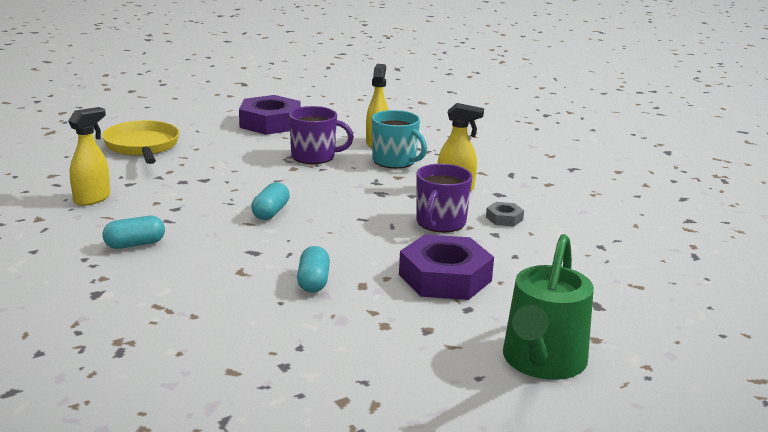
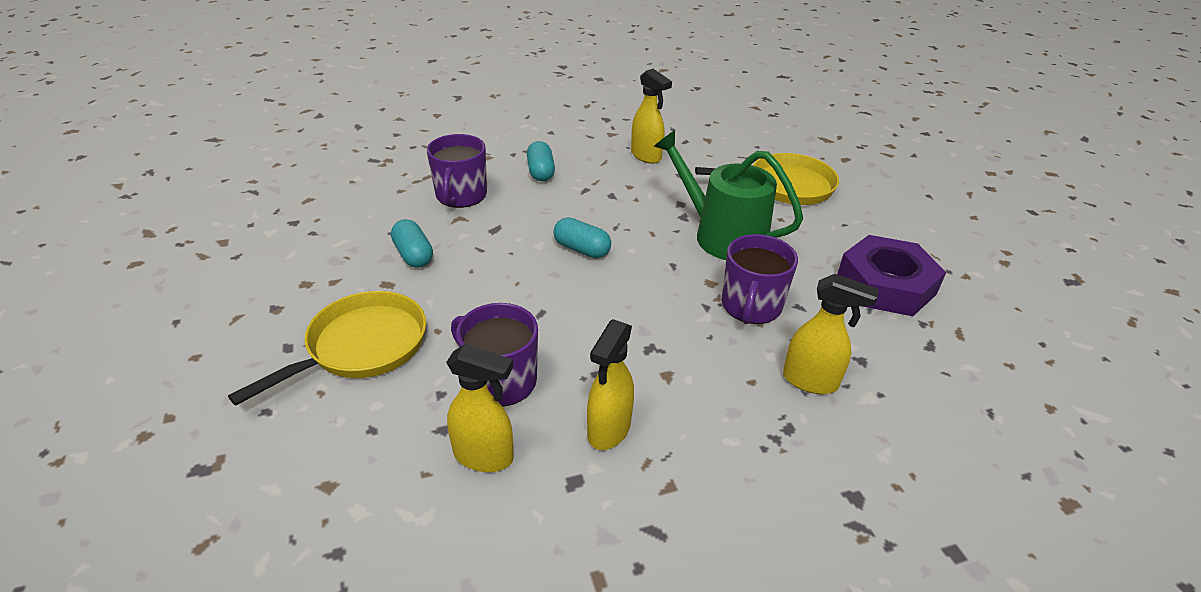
camera: 105 degrees right, 15 degrees up
turquoise capsule [297,246,330,293] -> turquoise capsule turned 45 degrees clockwise [391,219,433,268]
turquoise mug [372,110,427,168] -> none
purple nut [399,234,494,300] -> yellow pan [228,291,426,406]
grey nut [486,202,524,227] -> yellow spray bottle [446,344,513,472]
green watering can [503,234,594,380] -> green watering can moved to [654,130,803,260]
none -> purple mug [427,134,487,208]

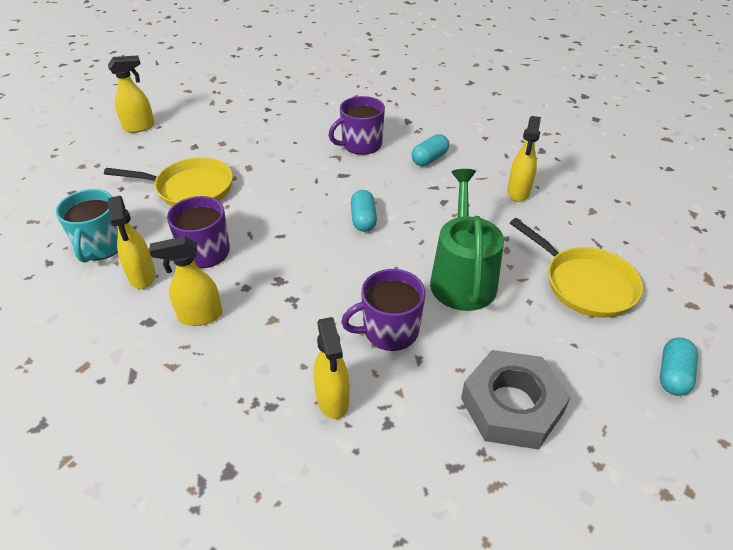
camera: 55 degrees right, 5 degrees up
turquoise capsule [391,219,433,268] -> turquoise capsule moved to [660,338,698,396]
purple nut [837,235,946,316] -> grey nut [461,350,571,450]
none -> turquoise mug [56,189,118,263]
none -> yellow spray bottle [108,56,155,133]

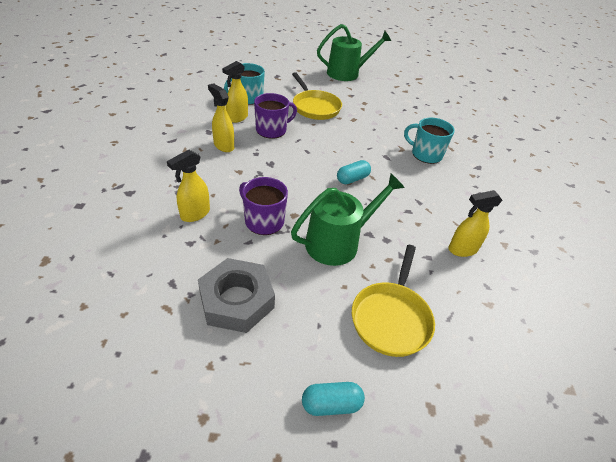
camera: 55 degrees right, 0 degrees up
yellow spray bottle [108,56,155,133] -> green watering can [317,24,391,81]
purple mug [328,96,385,155] -> turquoise mug [404,118,455,164]
turquoise capsule [412,134,449,166] -> none

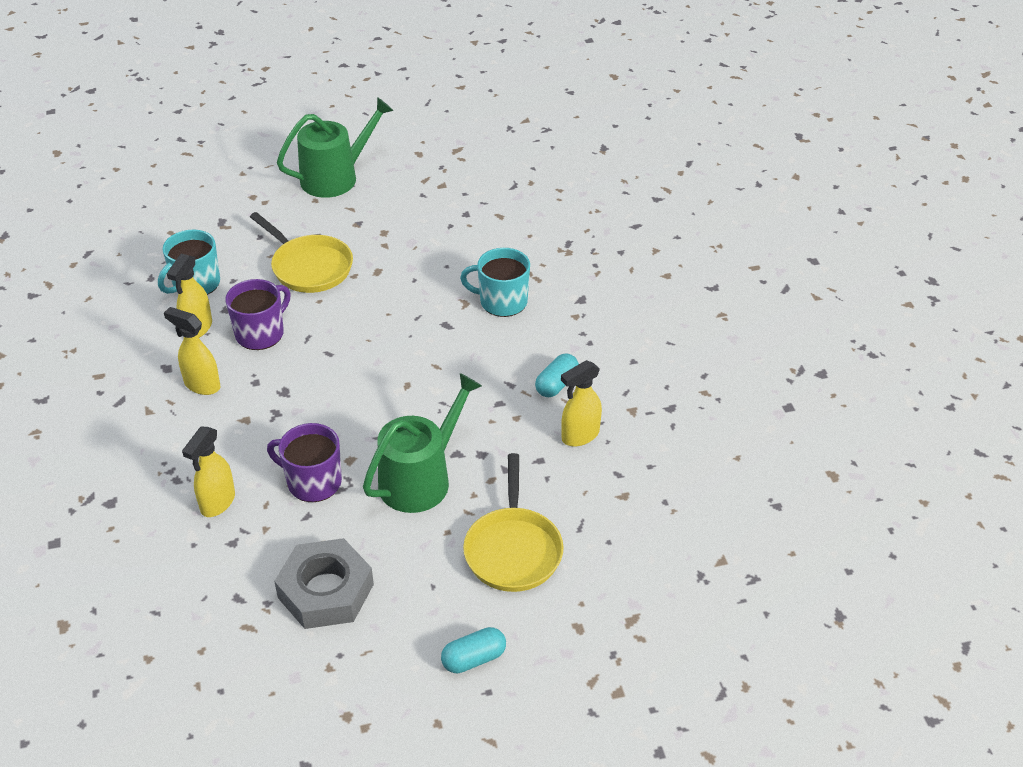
camera: 15 degrees left, 0 degrees up
turquoise capsule [337,160,371,184] -> turquoise capsule moved to [535,353,579,397]

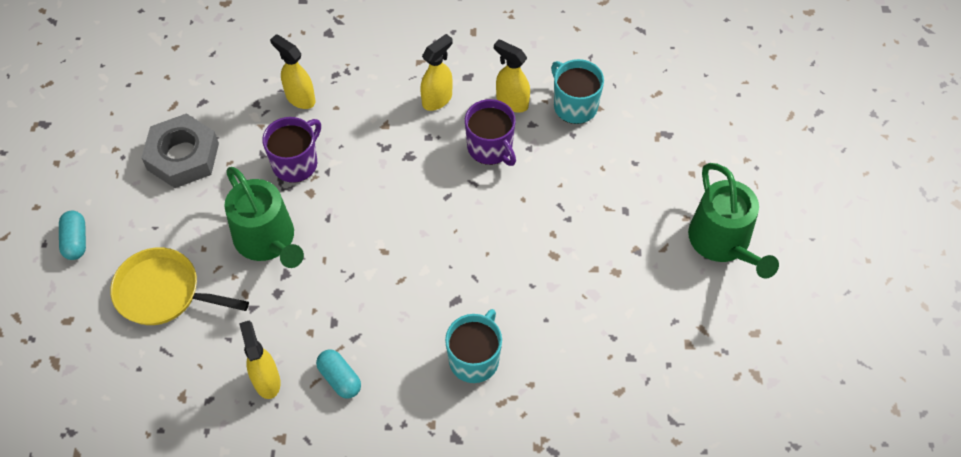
camera: 105 degrees right, 15 degrees up
yellow pan [250,212,353,293] -> none

